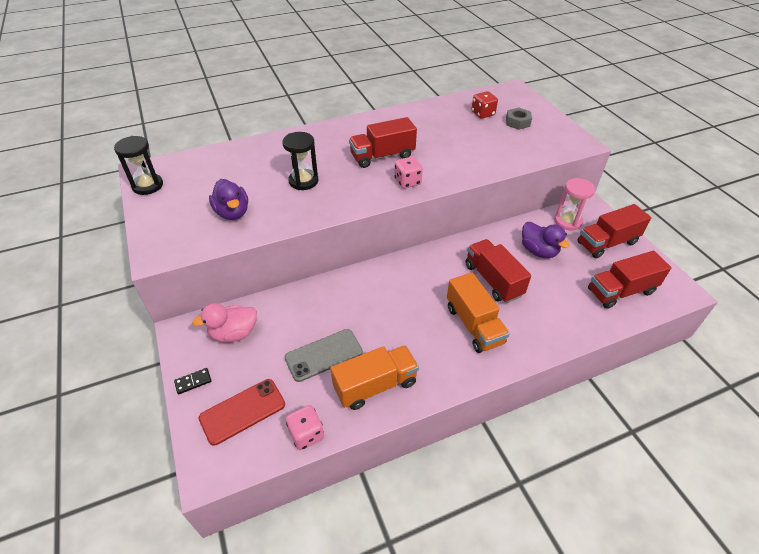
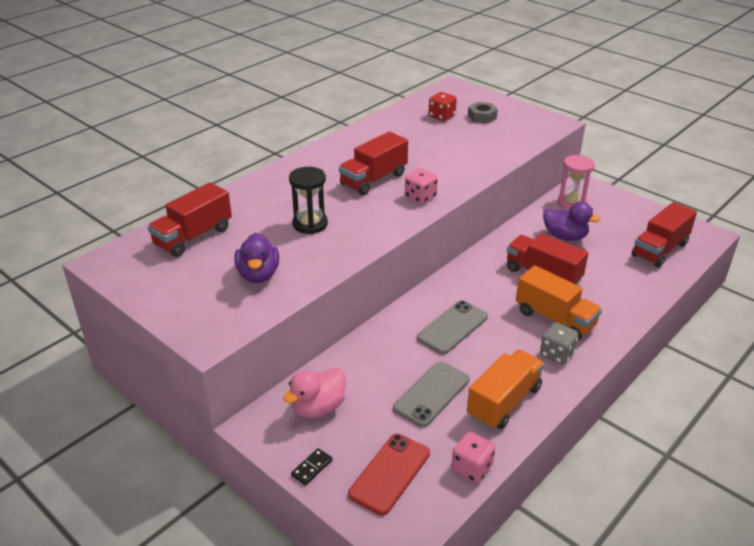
camera: 25 degrees left, 10 degrees down
black hourglass [114,136,163,195] -> none
purple duck [209,179,248,220] -> purple duck turned 45 degrees clockwise [234,233,279,283]
red truck [577,204,651,258] -> red truck moved to [148,182,232,257]
none -> grey phone [417,301,488,354]
none -> grey dice [540,322,578,365]

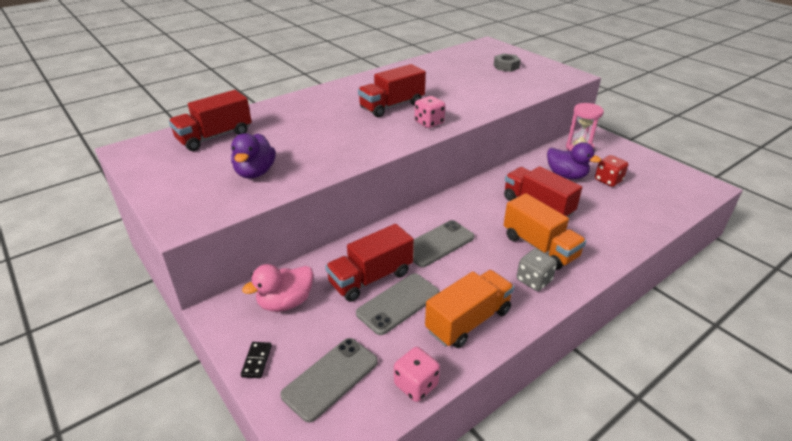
camera: 10 degrees right, 0 degrees up
black hourglass [289,167,328,234] -> none
black domino [291,448,333,485] -> black domino turned 45 degrees counterclockwise [241,342,272,378]
red phone [348,434,430,515] -> grey phone [280,338,378,423]
red dice [429,92,457,121] -> red dice moved to [595,155,628,187]
red truck [631,202,697,268] -> red truck moved to [325,224,414,302]

